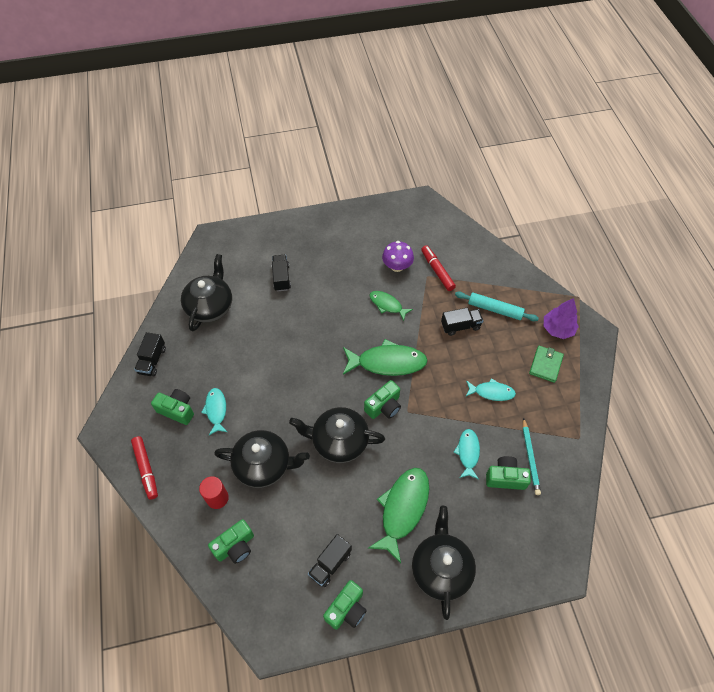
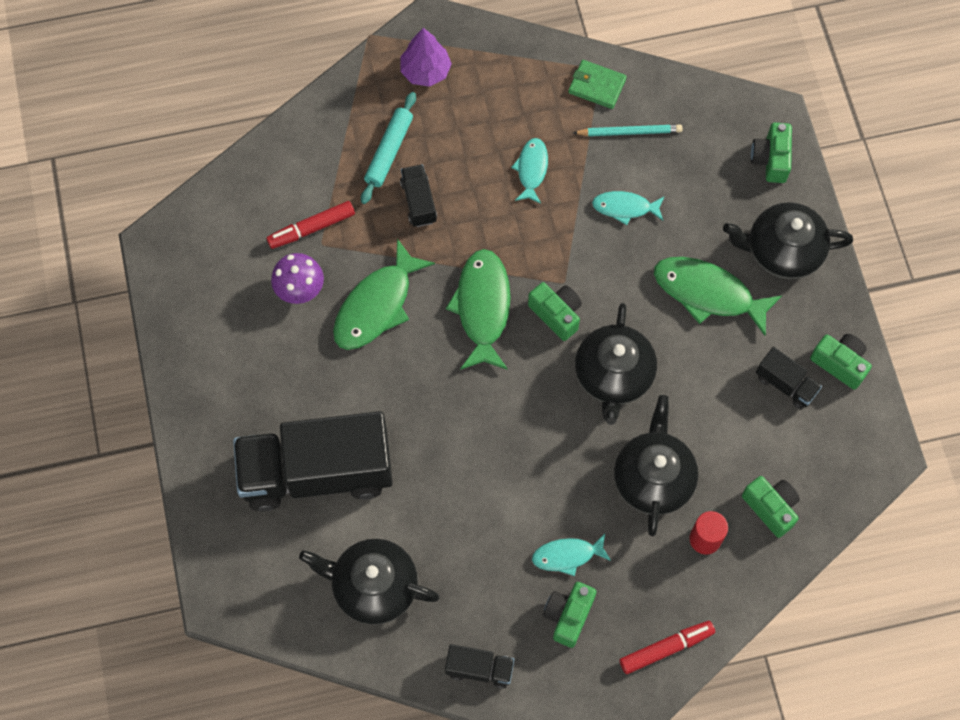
camera: 90 degrees left, 10 degrees up
black truck [272,255,291,291] -> black truck [233,411,393,512], size x2.38
green fish [369,291,413,321] -> green fish [333,239,435,350], size x1.74
green camera [486,456,531,490] -> green camera moved to [751,123,792,183]
green wallet [529,346,564,383] -> green wallet moved to [568,60,627,109]

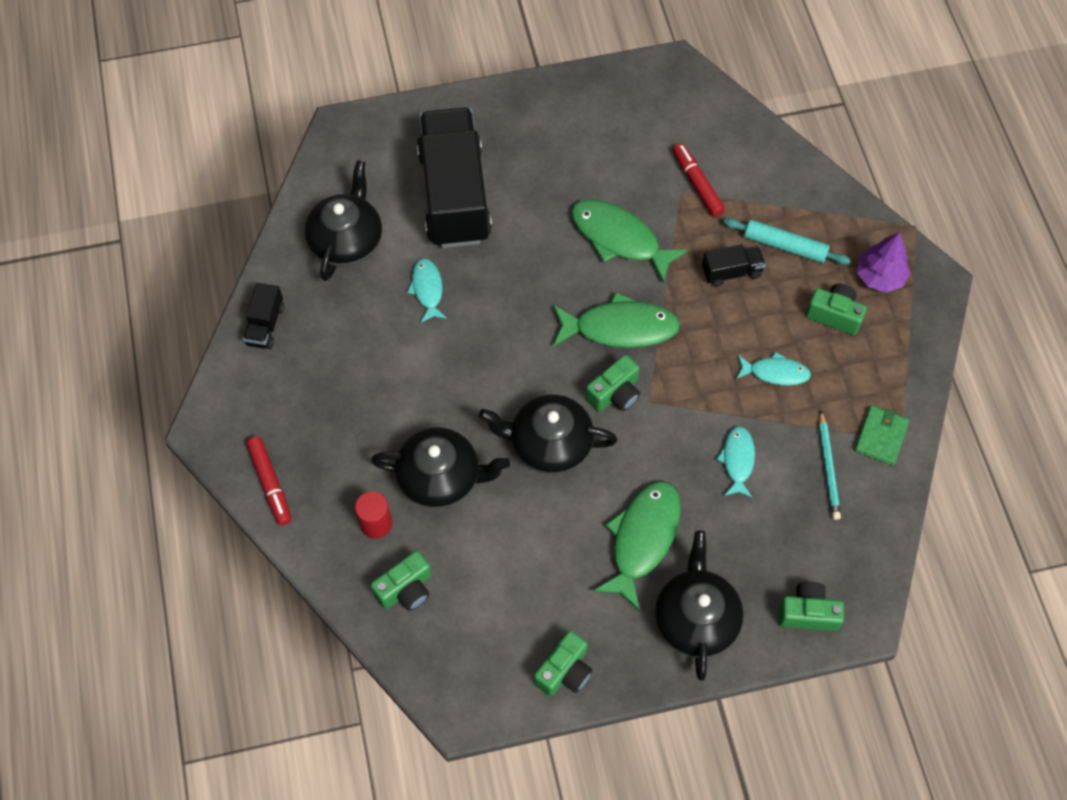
camera: 90 degrees right, 5 degrees down
purple mushroom [271,253,324,304] -> none
turquoise fish [532,534,611,576] -> turquoise fish moved to [407,258,447,323]
green camera [543,582,596,648] -> green camera moved to [806,284,867,335]
black truck [756,347,822,409] -> none

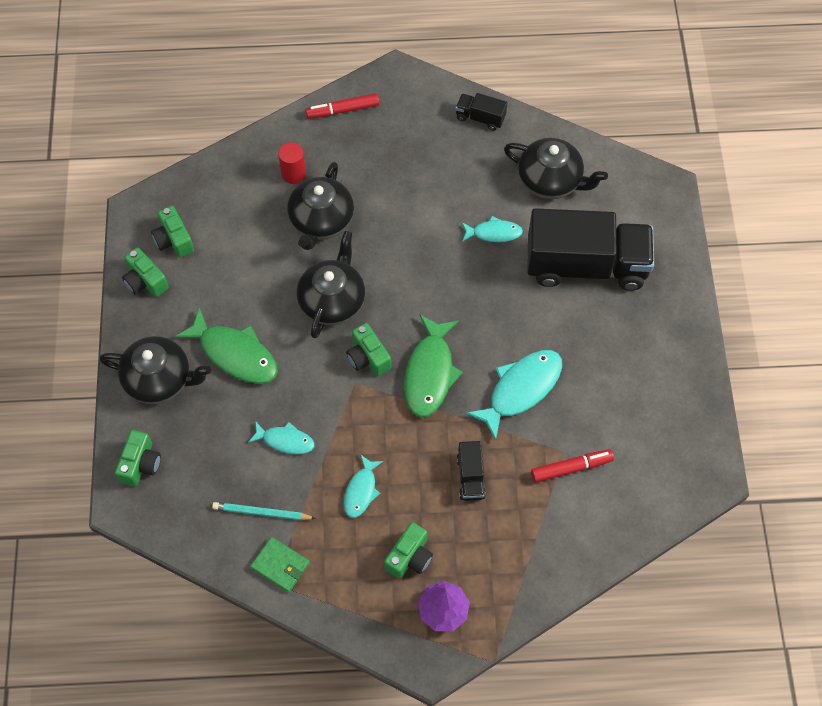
camera: 100 degrees right, 0 degrees up
green camera [370,551,432,611] -> green camera moved to [151,206,194,258]
green fish [571,200,688,284] -> turquoise fish [466,350,562,441]
turquoise rolling pin [724,218,851,265] -> none

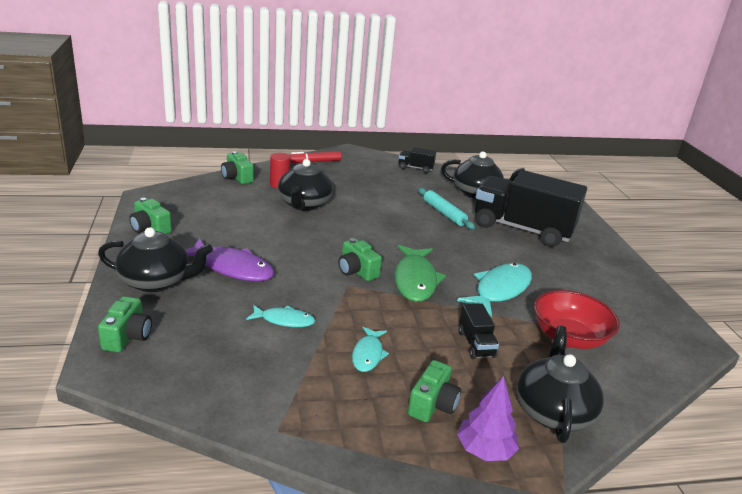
camera: 10 degrees left, 35 degrees down
green camera [151,206,194,258] -> green camera moved to [221,151,254,184]
green fish [175,307,278,384] -> purple fish [185,238,274,281]
turquoise pencil [212,502,316,520] -> none
green wallet [250,537,310,592] -> none
black teapot [297,231,365,338] -> black teapot moved to [517,326,604,443]
turquoise fish [462,216,523,242] -> turquoise rolling pin [418,188,475,229]
black truck [527,208,654,291] -> black truck turned 150 degrees counterclockwise [475,170,587,247]
red marker [531,449,614,483] -> red bowl [534,290,620,349]

